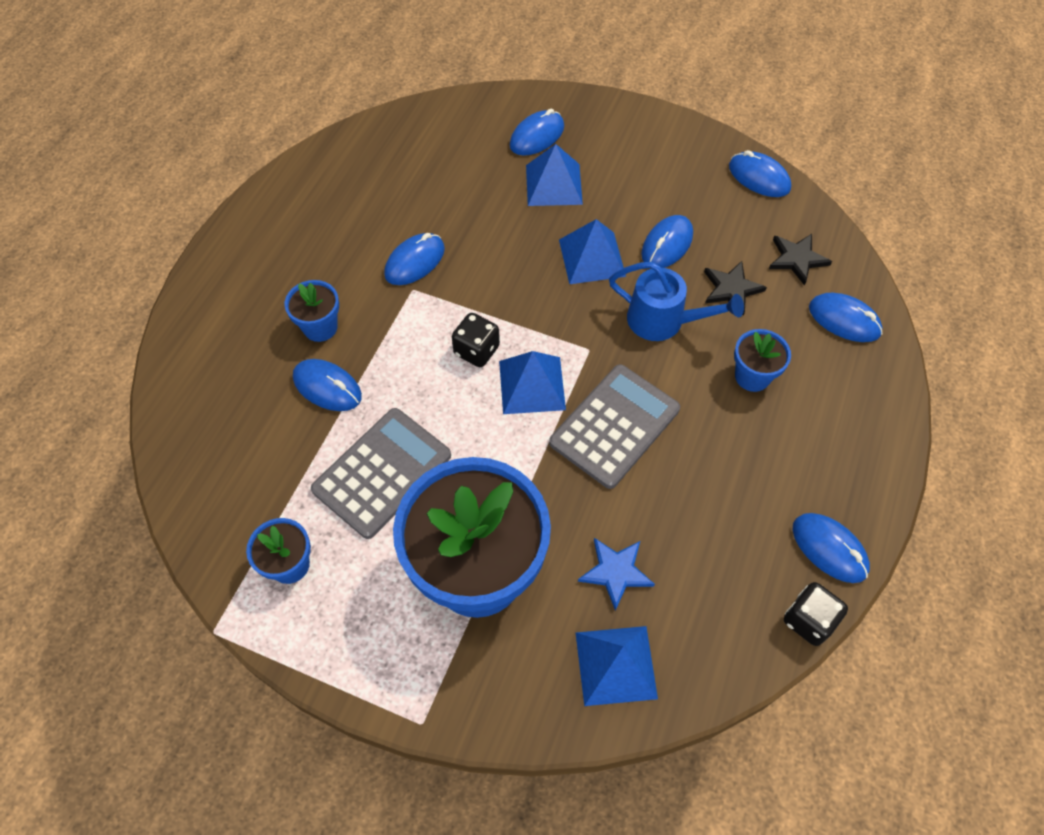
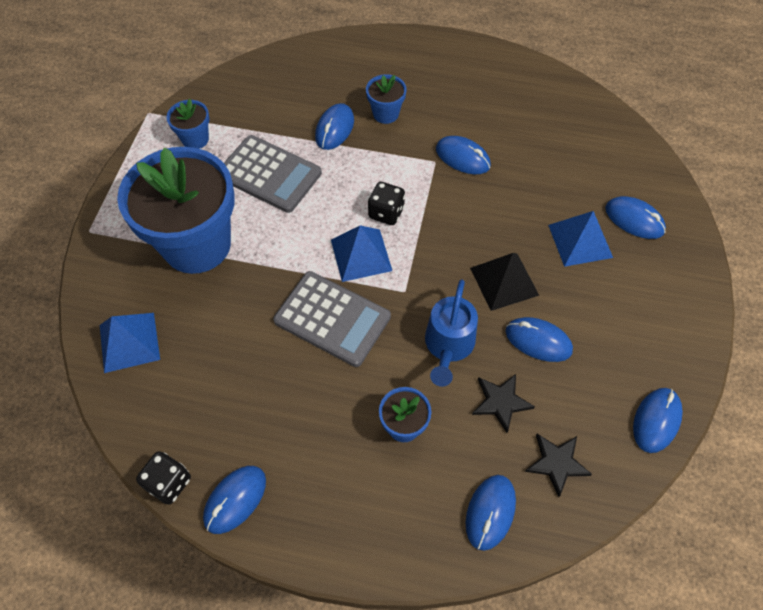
camera: 80 degrees right, 0 degrees up
blue pyramid [559,219,626,284] -> black pyramid [470,253,539,311]
blue star [578,538,655,611] -> none

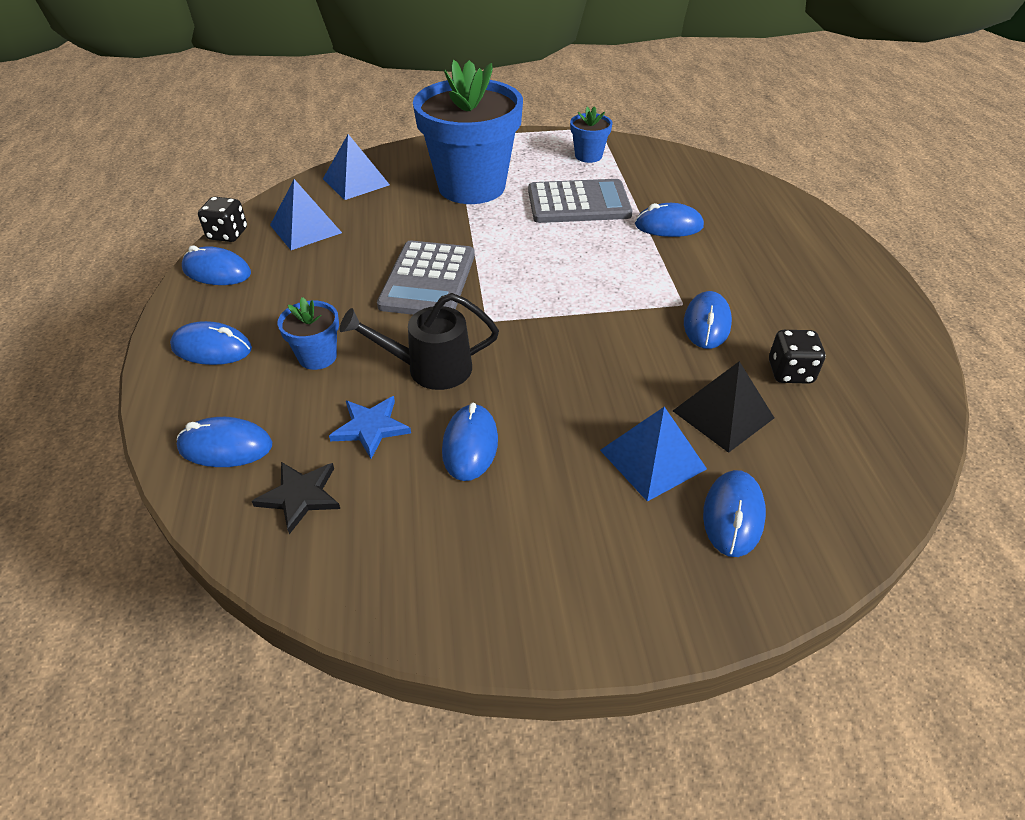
camera: 70 degrees right, 15 degrees down
grey calculator [224,135,322,213] -> grey calculator turned 105 degrees counterclockwise [528,179,632,223]
blue pyramid [331,225,392,282] -> blue pyramid moved to [270,179,342,250]
blue flower pot [366,74,407,124] -> none
black dice [368,182,405,225] -> black dice moved to [769,330,826,384]
blue watering can [425,279,478,387] -> black watering can [340,293,499,390]
black pyramid [470,253,539,311] -> black pyramid moved to [673,361,774,453]
black star [472,374,535,433] -> blue star [329,396,411,459]
blue mouse [633,388,683,453] -> blue mouse moved to [170,321,252,365]

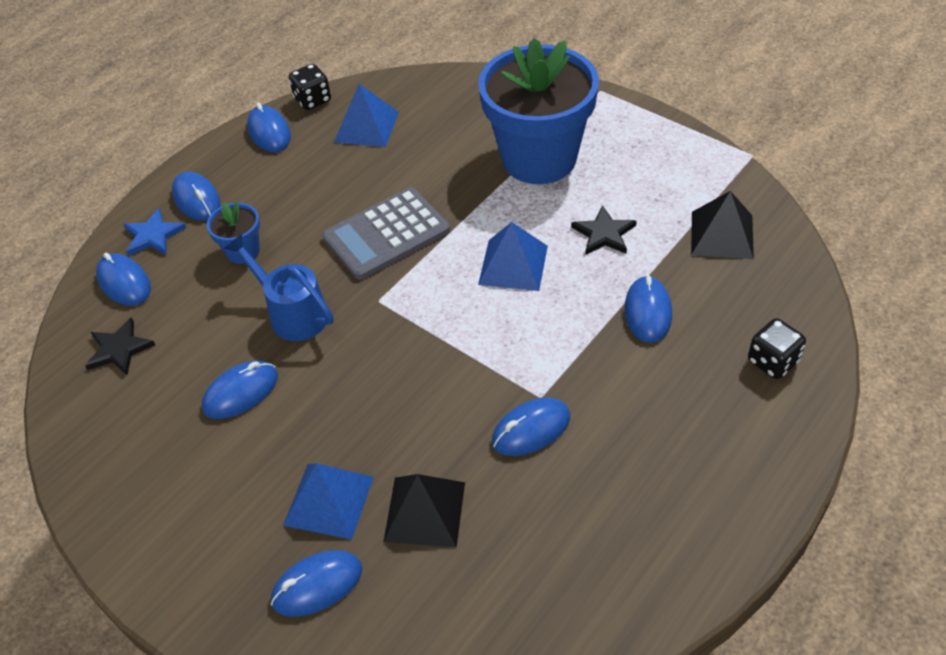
camera: 50 degrees right, 5 degrees up
blue pyramid [323,134,390,200] -> blue pyramid moved to [478,222,548,291]
blue star [329,396,411,459] -> blue star moved to [123,208,186,256]
black watering can [340,293,499,390] -> blue watering can [224,234,333,341]
grey calculator [528,179,632,223] -> black star [571,205,637,255]
blue flower pot [570,106,612,163] -> none
blue mouse [635,203,704,237] -> blue mouse turned 45 degrees clockwise [624,275,672,343]
black dice [769,330,826,384] -> black dice moved to [748,318,806,379]
none -> black pyramid [691,191,754,259]

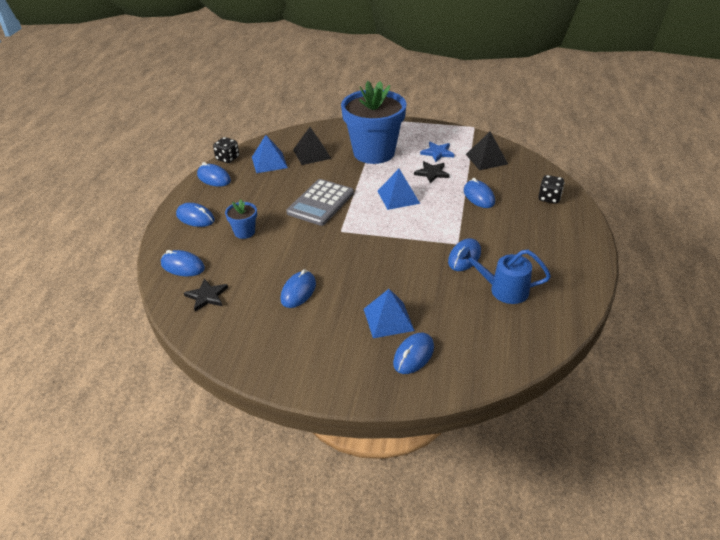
camera: 30 degrees left, 10 degrees down
blue star [123,208,186,256] -> blue star moved to [420,142,454,162]
blue watering can [224,234,333,341] -> blue watering can moved to [459,247,551,304]
black pyramid [383,474,465,547] -> black pyramid moved to [293,127,332,165]

